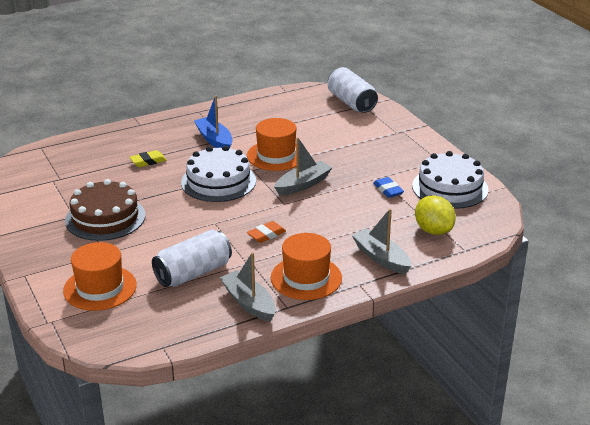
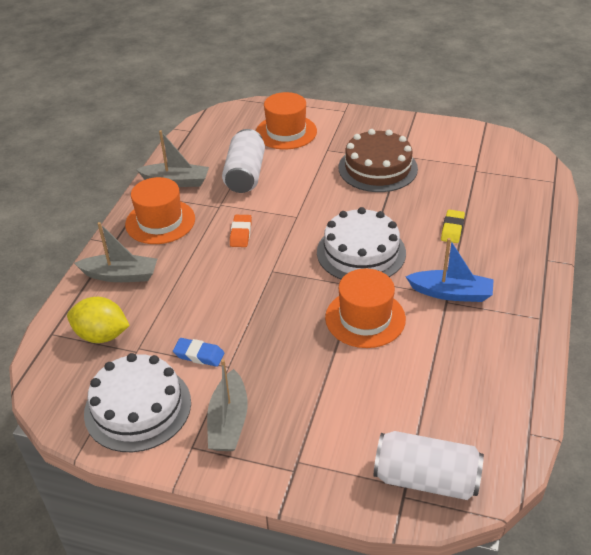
camera: 135 degrees right, 10 degrees up
grey boat [274,137,333,195] -> grey boat moved to [207,359,248,451]

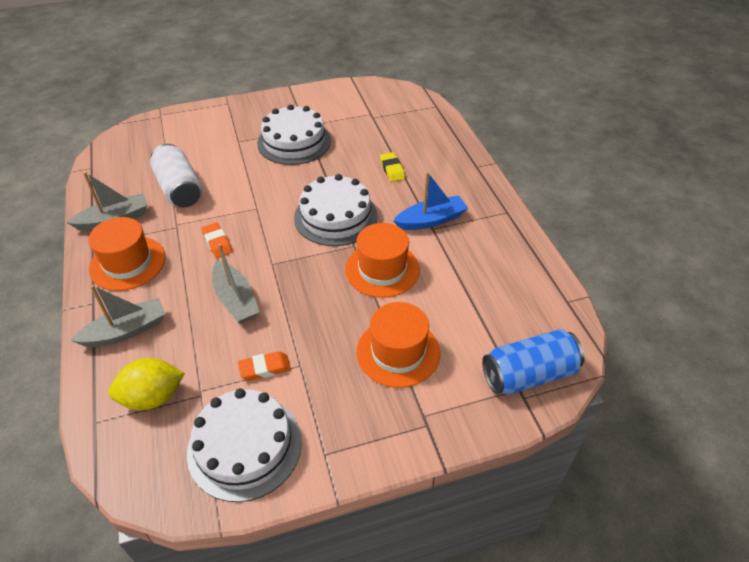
camera: 35 degrees left, 5 degrees up
blue eraser [173,338,224,367] -> orange eraser [238,351,291,380]
grey boat [207,359,248,451] -> grey boat moved to [212,244,260,323]
orange hat [256,92,317,150] -> orange hat moved to [357,302,440,388]
brown cake [339,129,418,192] -> white cake [257,104,331,165]
white can [374,431,484,500] -> blue can [482,329,584,395]

